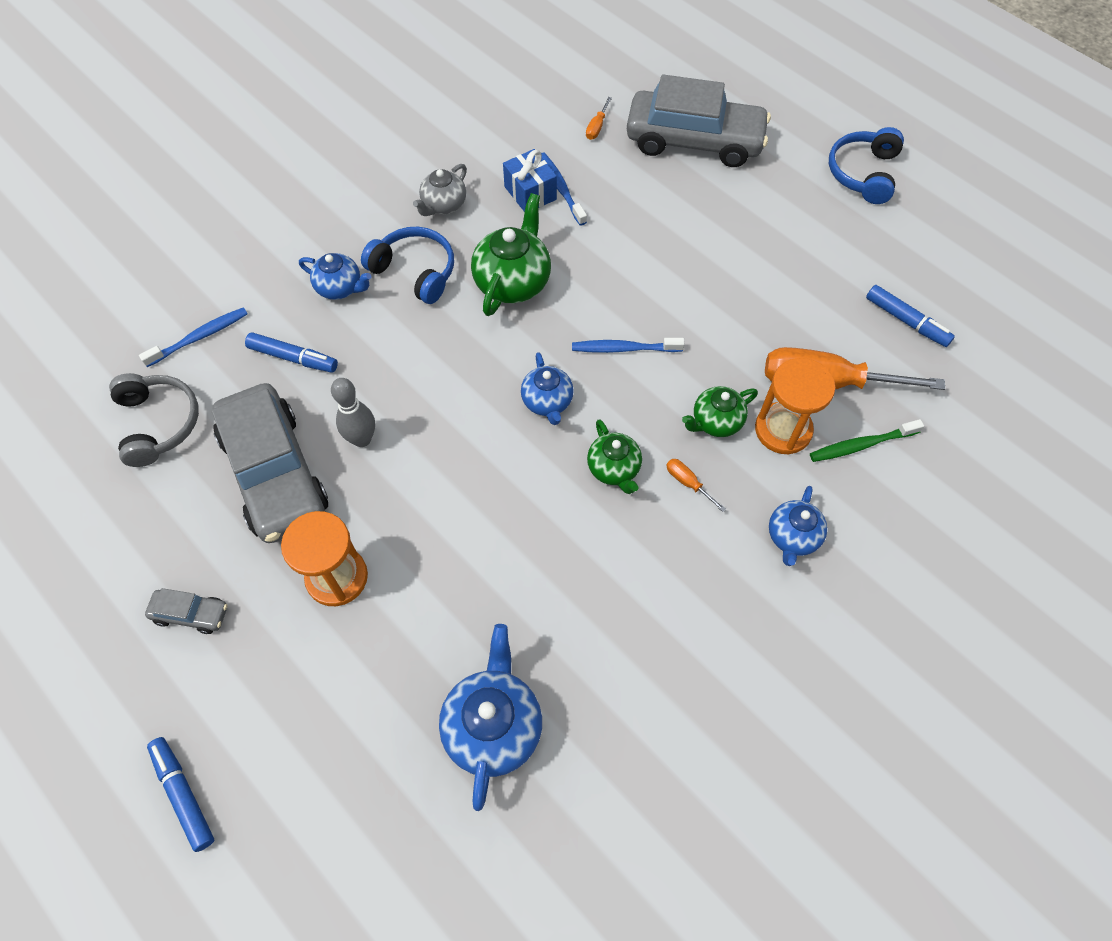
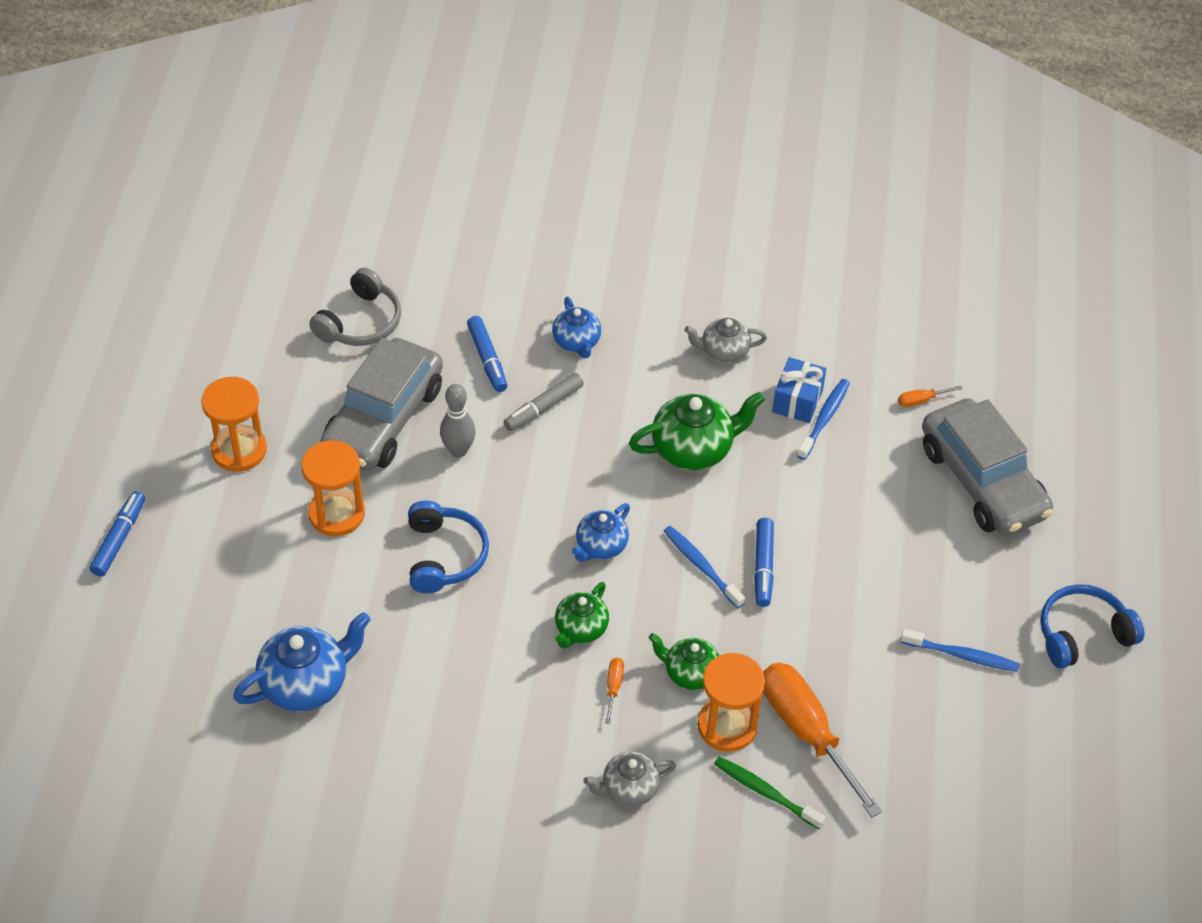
camera: 50 degrees right, 10 degrees down
blue toothbrush [139,307,248,367] -> blue toothbrush moved to [901,629,1020,672]
grey car [145,588,227,634] -> orange hourglass [201,377,267,472]
blue headphones [361,227,454,304] -> blue headphones moved to [408,501,489,593]
blue teapot [769,486,827,566] -> grey teapot [583,751,676,807]
blue marker [866,285,955,347] -> blue marker moved to [754,518,774,607]
none -> grey marker [504,373,584,431]

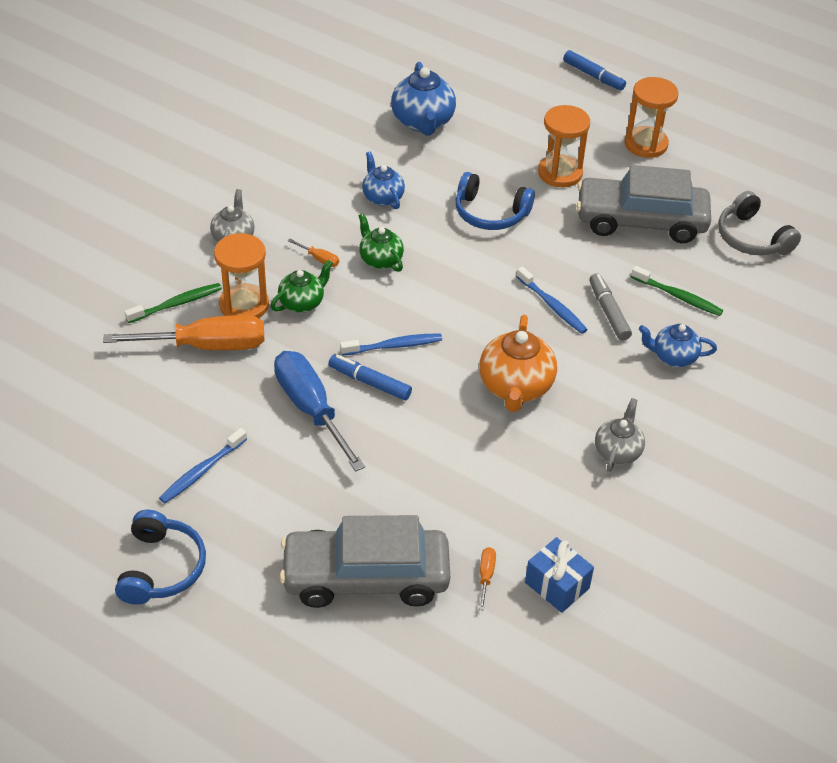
camera: 115 degrees right, 5 degrees down
grey car [320,338,443,471] -> grey car turned 45 degrees counterclockwise [576,165,711,243]
grey bowling pin [440,384,476,458] -> none
blue marker [467,316,507,392] -> green toothbrush [631,266,723,316]
blue teapot [572,503,630,562] -> blue teapot moved to [362,151,405,209]
green teapot [629,392,765,470] -> orange teapot [479,315,557,412]
blue gift [772,357,826,423] -> blue gift moved to [525,537,594,613]
blue toothbrush [797,379,850,460] -> blue toothbrush moved to [516,266,588,334]
none -> blue screwdriver [274,351,365,472]

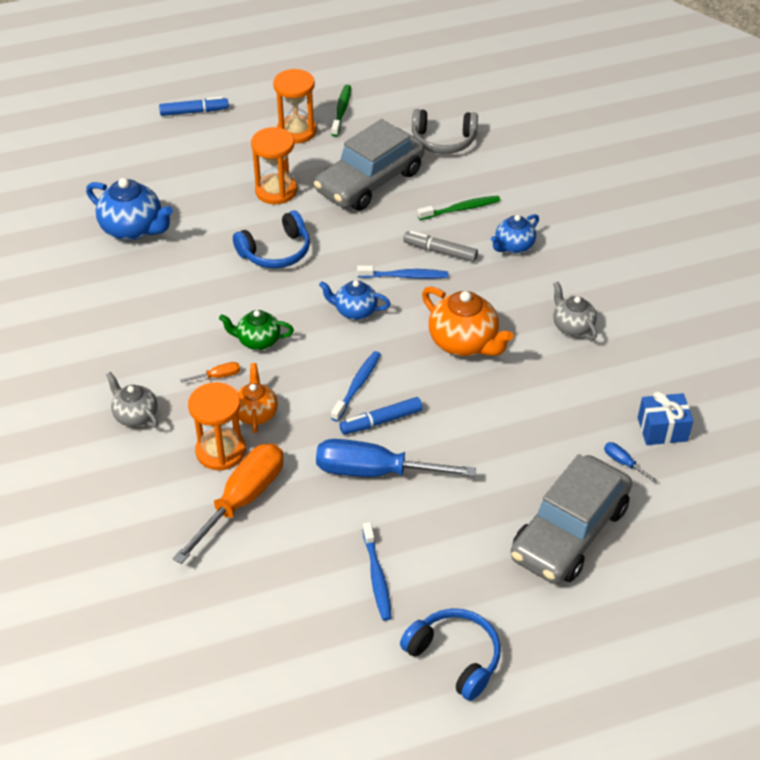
camera: 50 degrees left, 0 degrees up
green toothbrush [124,283,222,323] -> green toothbrush moved to [331,85,351,137]
green teapot [271,260,333,313] -> orange teapot [237,363,278,433]
blue teapot [362,151,405,209] -> blue teapot moved to [319,280,391,320]
orange screwdriver [479,547,496,610] -> blue screwdriver [604,442,657,483]

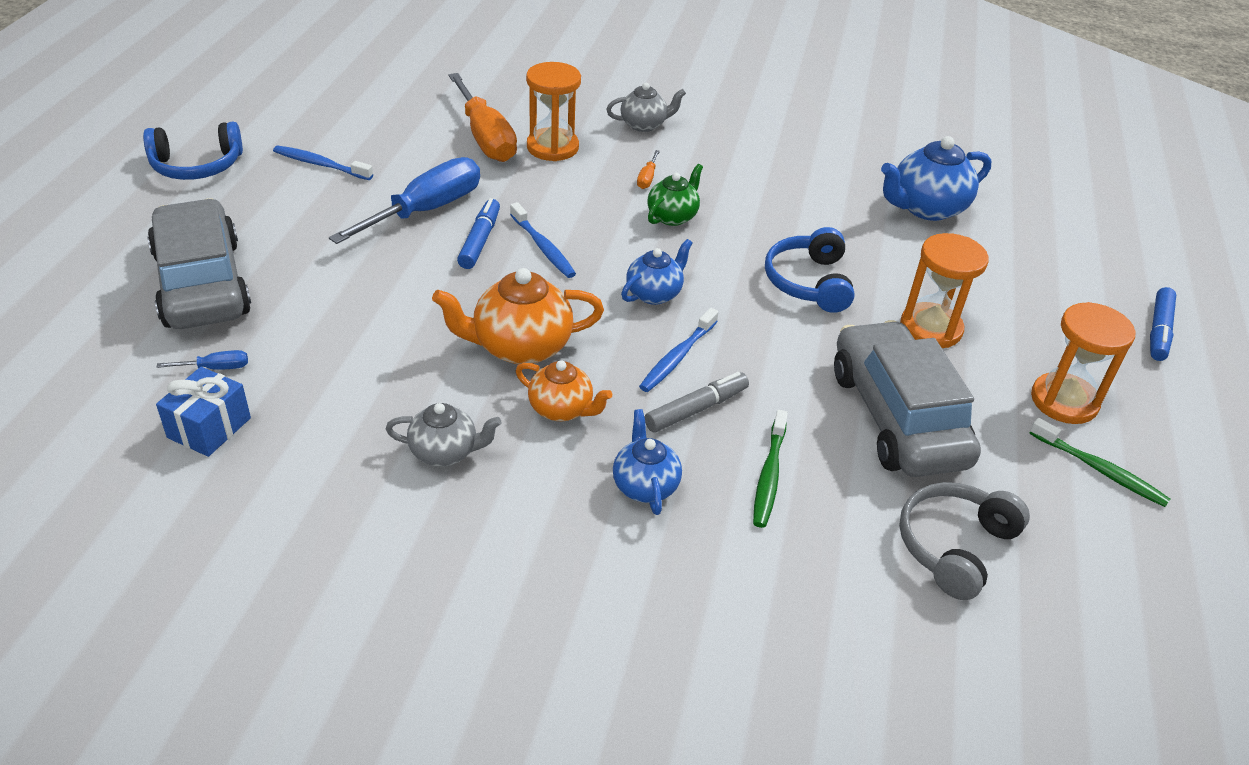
camera: 120 degrees right, 5 degrees down
orange teapot [237,363,278,433] -> orange teapot moved to [516,360,612,421]

